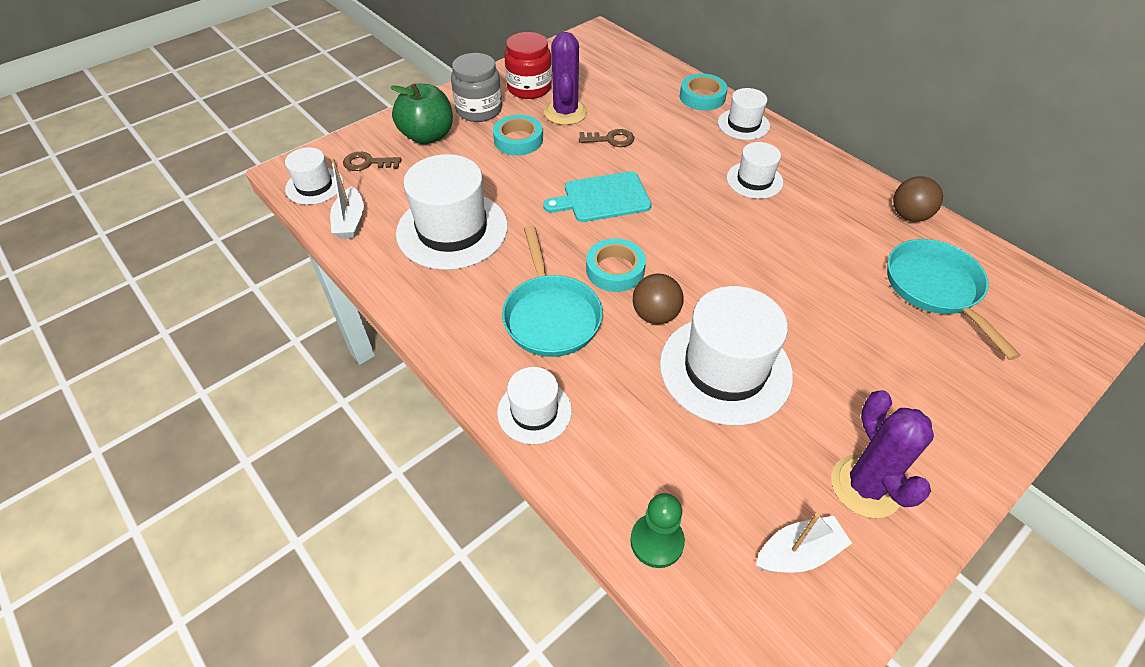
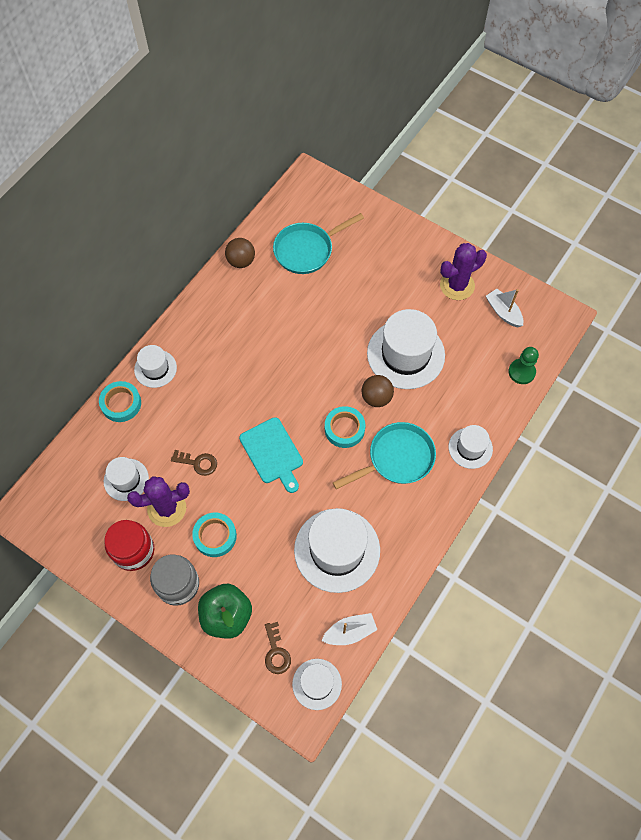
camera: 105 degrees left, 15 degrees up
brown key [579,129,634,147] -> brown key turned 120 degrees clockwise [171,450,217,476]
white hat [727,142,783,199] -> white hat moved to [104,457,149,501]

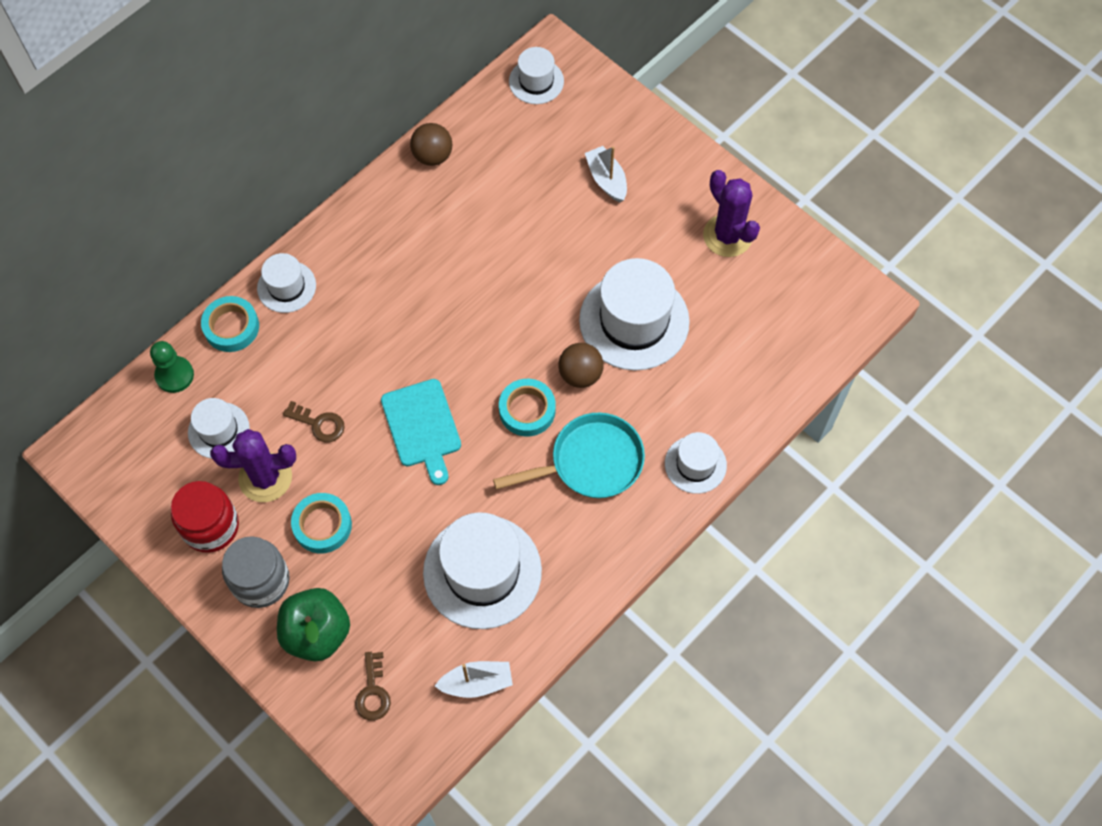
camera: 10 degrees right, 0 degrees up
turquoise pan [273,213,364,274] -> none
white hat [292,659,342,710] -> white hat moved to [509,47,564,104]
purple cactus [440,243,487,300] -> purple cactus turned 75 degrees clockwise [703,170,760,257]
white boat [486,289,523,327] -> white boat moved to [585,146,627,202]
green pawn [509,347,539,384] -> green pawn moved to [150,341,194,393]

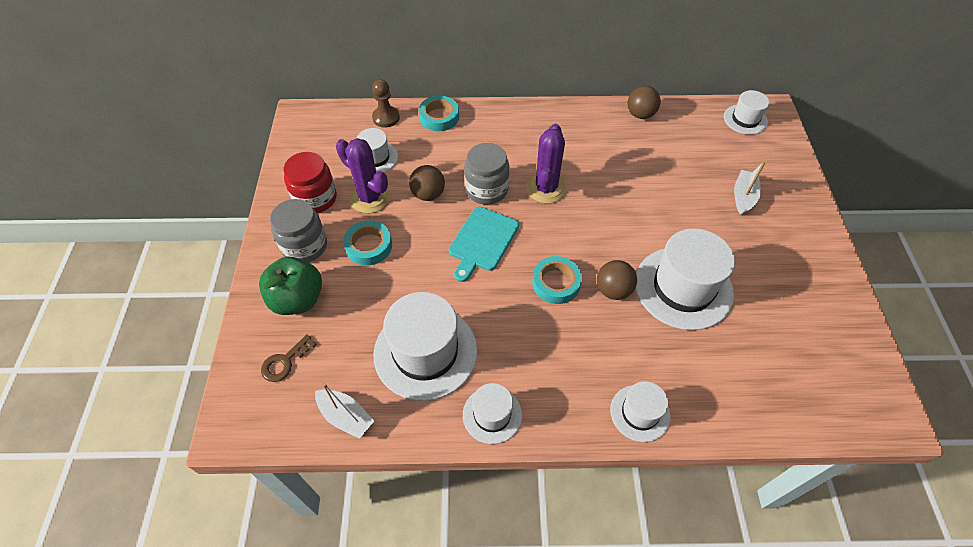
camera: 45 degrees right, 10 degrees down
green pawn [150,341,194,393] -> brown pawn [372,79,400,128]
white hat [257,253,316,313] -> white hat moved to [463,383,522,444]
brown key [283,401,345,442] -> brown ball [409,165,445,201]
turquoise pan [493,413,645,498] -> none
purple cactus [703,170,760,257] -> purple cactus moved to [526,124,567,204]
none -> grey jar [464,143,509,205]

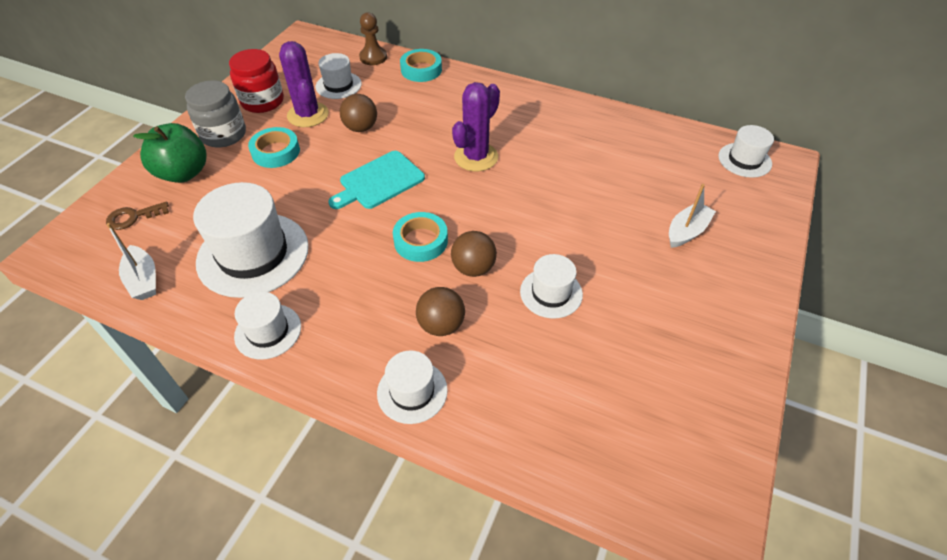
camera: 25 degrees right, 5 degrees down
grey jar [464,143,509,205] -> none
brown ball [627,86,661,119] -> brown ball moved to [416,287,465,336]
white hat [636,228,735,330] -> white hat [520,254,583,319], size x0.54

